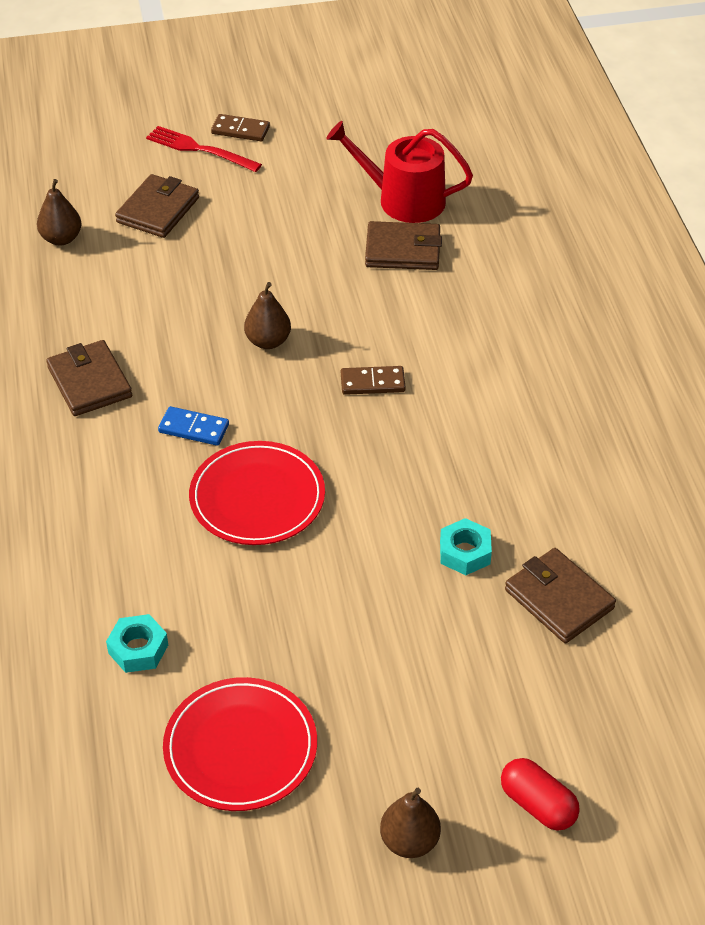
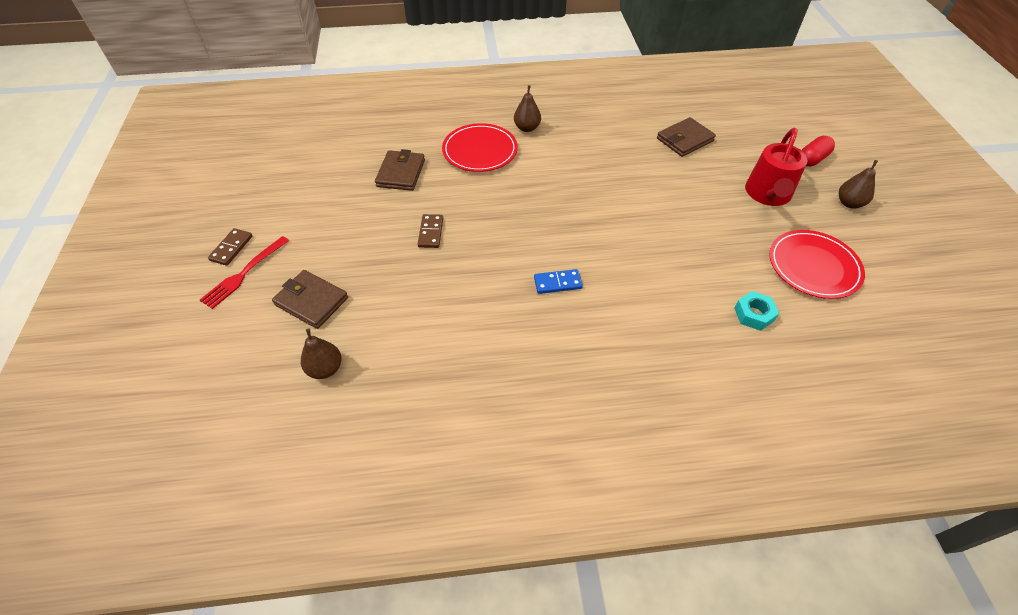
camera: 85 degrees left, 5 degrees up
brown wallet [46,340,132,416] -> none
blue domino [158,406,229,446] -> blue domino turned 60 degrees clockwise [534,269,583,294]
red plate [189,441,325,545] -> red plate moved to [442,123,518,172]
brown pear [244,282,291,349] -> brown pear moved to [514,85,541,132]
red watering can [326,121,473,223] -> red watering can moved to [745,128,807,206]
brown domino [341,366,406,395] -> brown domino moved to [418,214,443,248]
turquoise nut [440,518,492,575] -> none

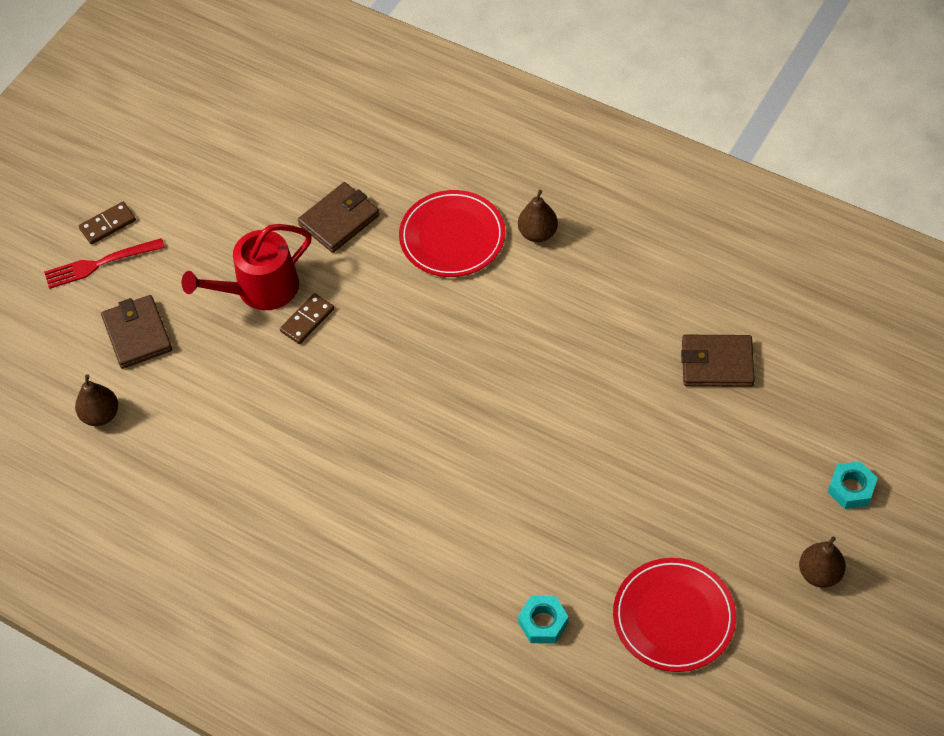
camera: 40 degrees right, 5 degrees up
blue domino [534,269,583,294] -> none
red watering can [745,128,807,206] -> red watering can moved to [182,224,312,310]
red capsule [801,136,835,166] -> turquoise nut [828,461,878,509]

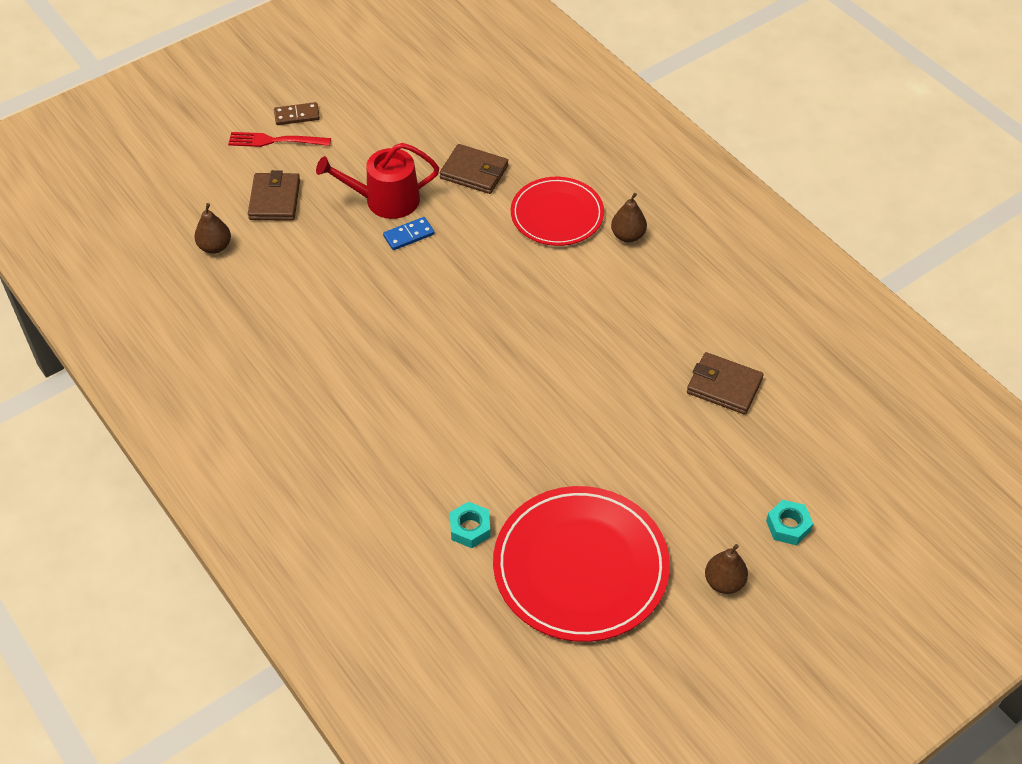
camera: 20 degrees right, 5 degrees down
brown domino [280,293,334,344] -> blue domino [383,217,435,250]
brown wallet [298,182,379,253] -> brown wallet turned 45 degrees clockwise [440,144,508,194]
red plate [613,558,736,672] -> red plate [493,486,670,642], size x1.57

